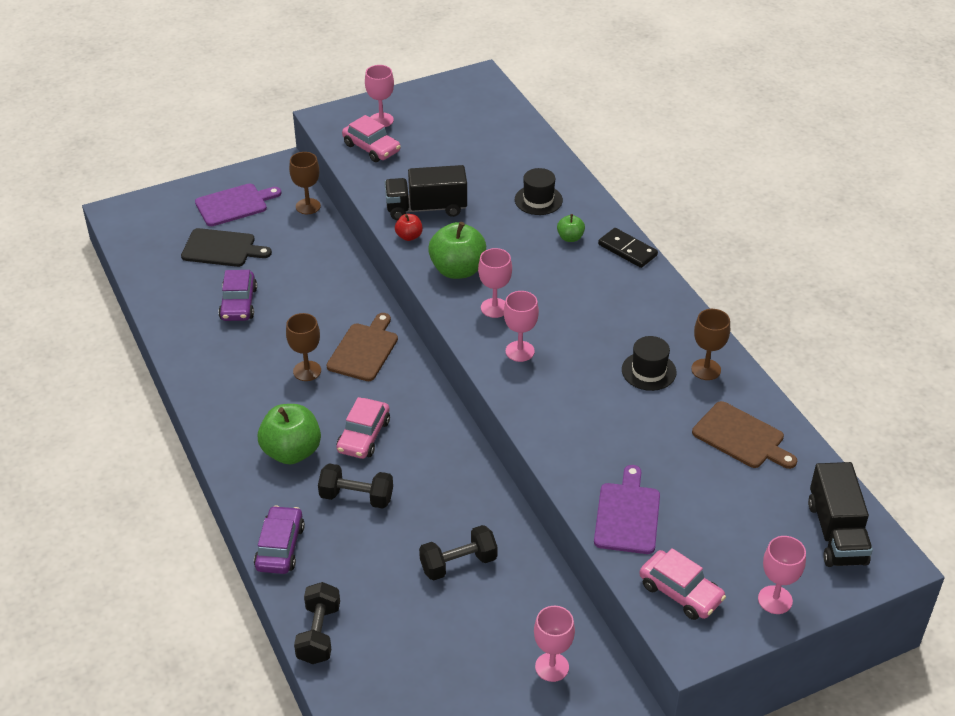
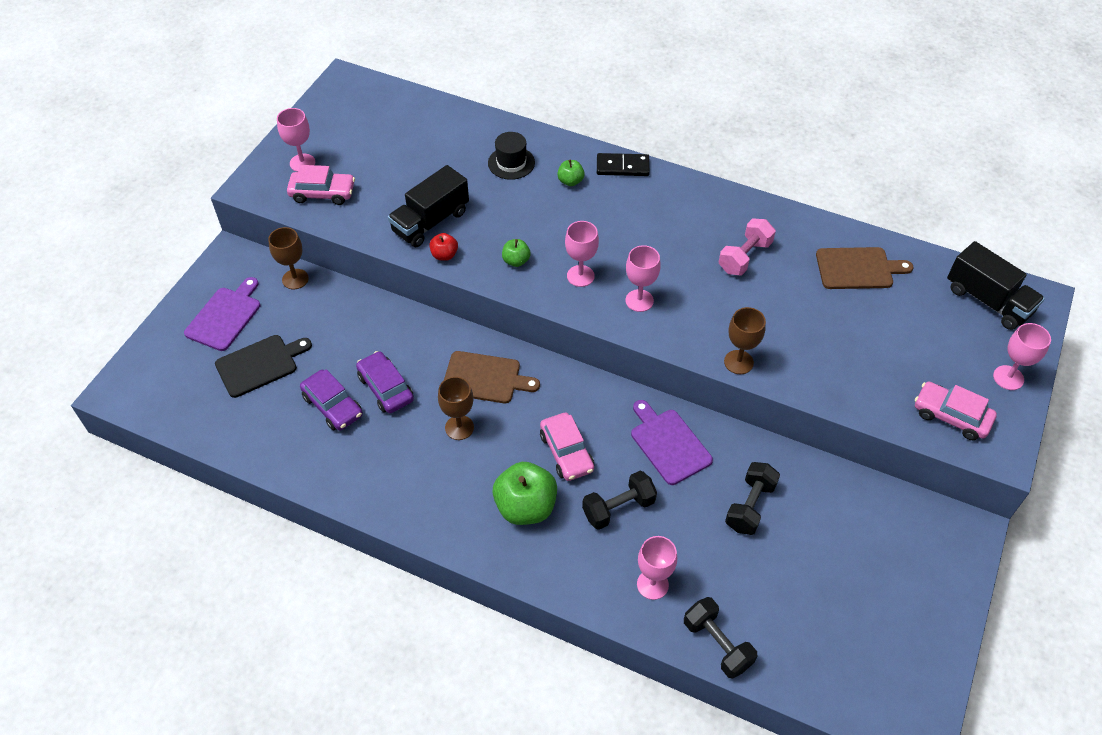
camera: 40 degrees left, 10 degrees up
purple car [254,505,305,574] -> purple car moved to [356,351,414,413]
brown cutting board [327,313,398,381] -> brown cutting board turned 120 degrees clockwise [444,351,540,403]
green apple [428,222,486,279] -> green apple [502,239,531,267], size x0.50
pink goblet [534,606,575,682] -> pink goblet moved to [637,536,677,600]
purple cutting board [594,465,660,554] -> purple cutting board moved to [631,400,713,485]
black hat [622,336,677,391] -> pink dumbbell [719,218,776,275]
pink car [639,548,726,620] -> pink car turned 150 degrees counterclockwise [915,382,997,440]
brown goblet [691,309,730,380] -> brown goblet moved to [724,307,766,374]

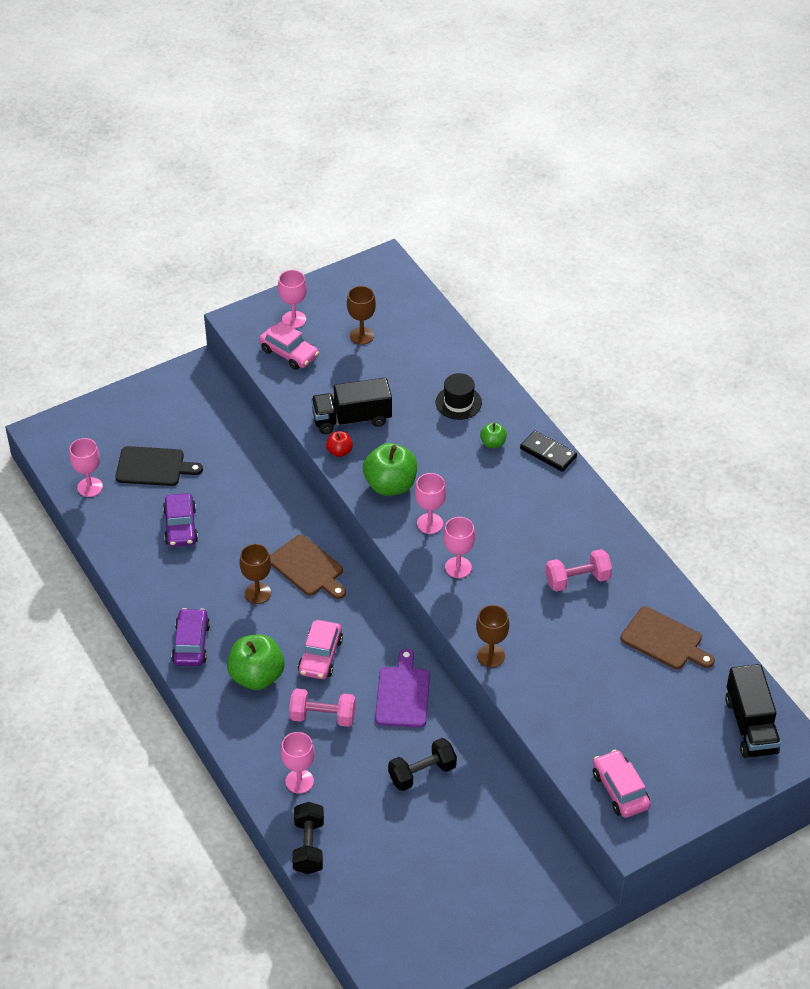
camera: 35 degrees right, 5 degrees down
purple cutting board [184,277,260,351] -> none
brown goblet [268,227,309,289] -> brown goblet moved to [347,286,376,345]
purple car [356,351,414,413] -> purple car moved to [172,608,210,666]
green apple [502,239,531,267] -> green apple [363,443,417,496], size x2.01
black dumbbell [582,471,657,530] -> pink dumbbell [289,689,356,727]
pink goblet [993,323,1051,390] -> pink goblet moved to [69,438,103,497]

